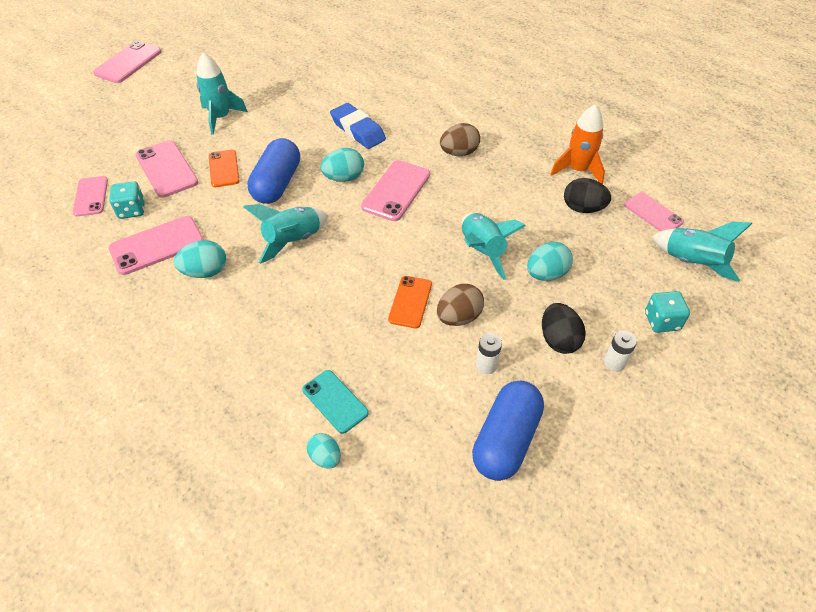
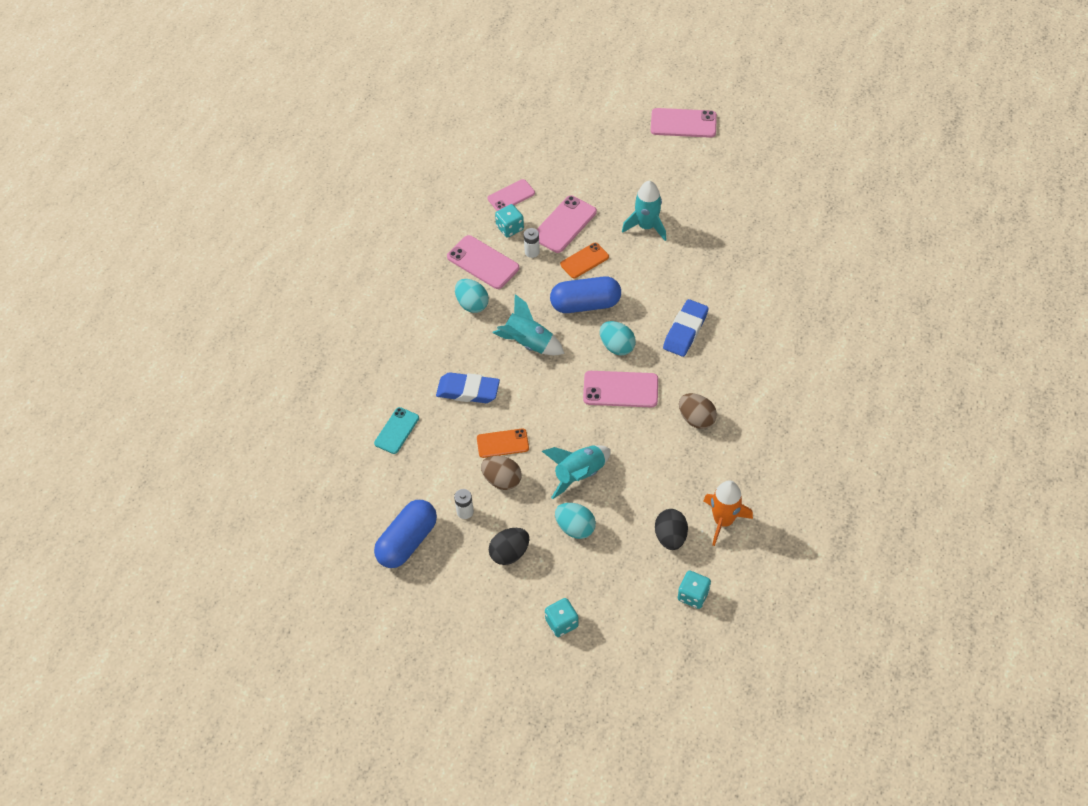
camera: 70 degrees right, 5 degrees up
turquoise egg [307,433,341,468] -> none
blue capsule [472,381,544,481] -> blue capsule turned 60 degrees counterclockwise [374,500,437,568]
white battery [604,331,637,372] -> white battery moved to [524,228,540,258]
pink phone [624,192,684,232] -> turquoise dice [678,571,711,609]
turquoise rocket [652,221,752,282] -> none
none -> blue eraser [436,372,500,403]

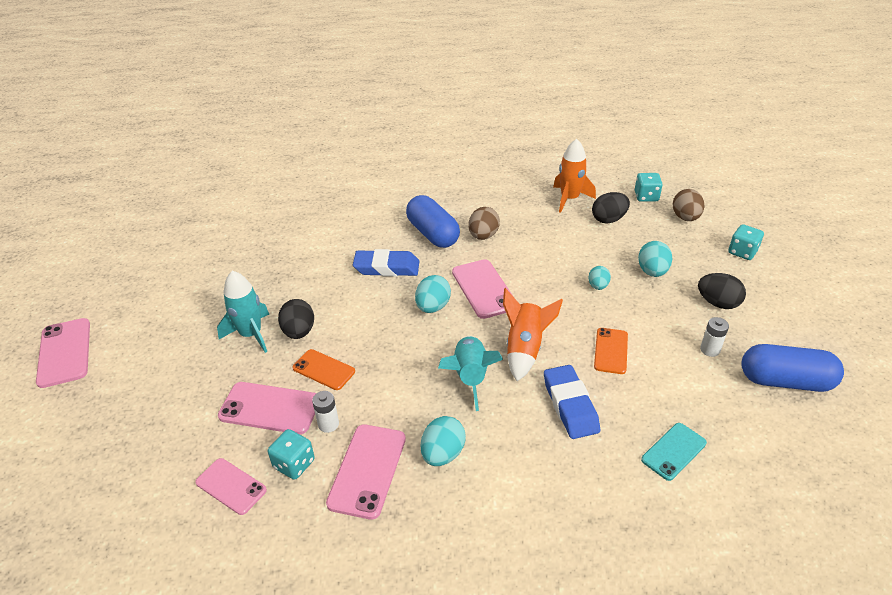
camera: 115 degrees left, 15 degrees down
turquoise phone [374,407,419,454] -> turquoise phone turned 45 degrees counterclockwise [641,423,707,481]
orange phone [477,428,529,458] -> orange phone turned 45 degrees clockwise [594,328,628,374]
brown egg [481,456,522,490] -> brown egg moved to [673,189,704,221]
turquoise rocket [542,445,611,499] -> turquoise egg [588,266,611,290]
blue capsule [550,276,621,313] -> blue capsule moved to [406,195,460,248]
none -> black egg [278,299,314,339]
none -> orange rocket [503,288,563,381]

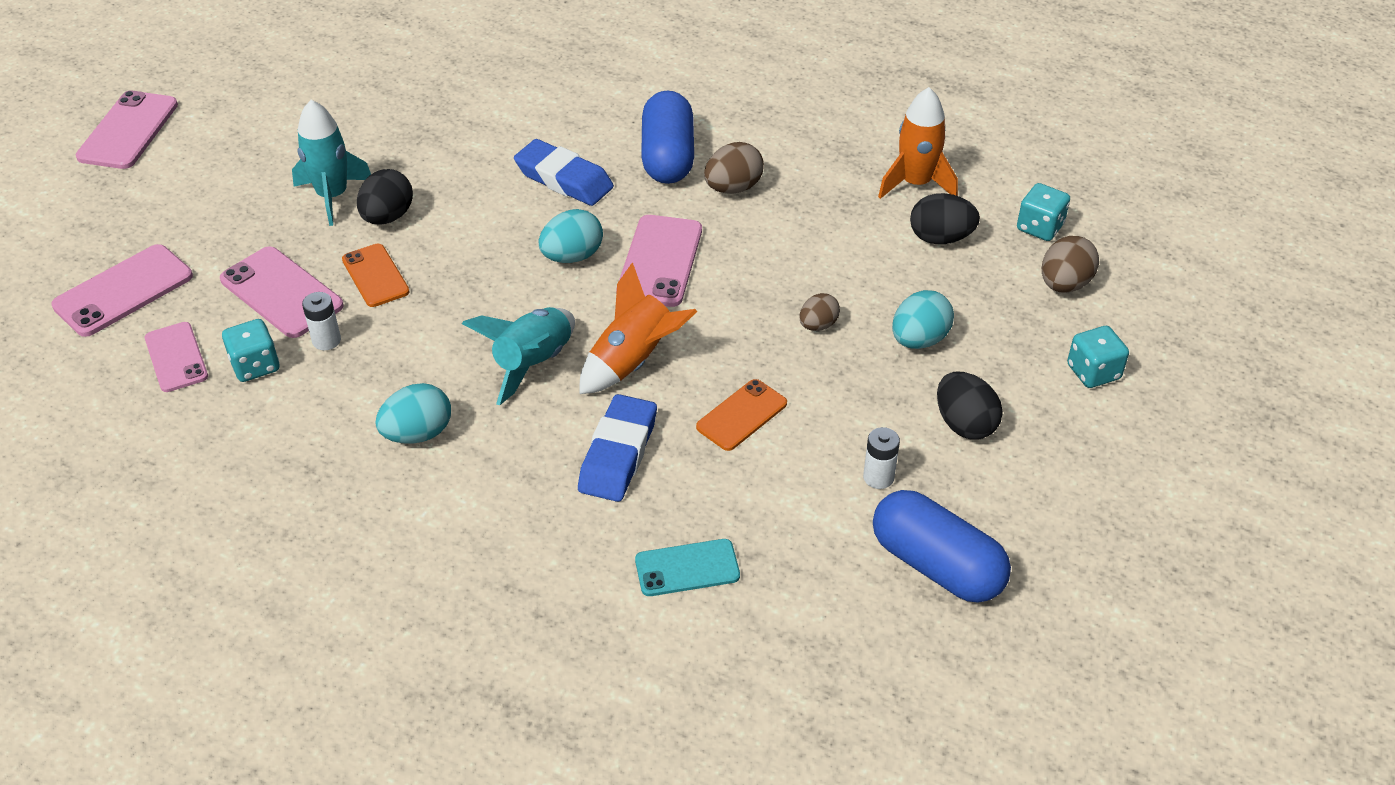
camera: 30 degrees right, 5 degrees up
pink phone [326,424,406,520] -> pink phone moved to [51,244,193,337]
turquoise egg [588,266,611,290] -> brown egg [799,293,840,331]

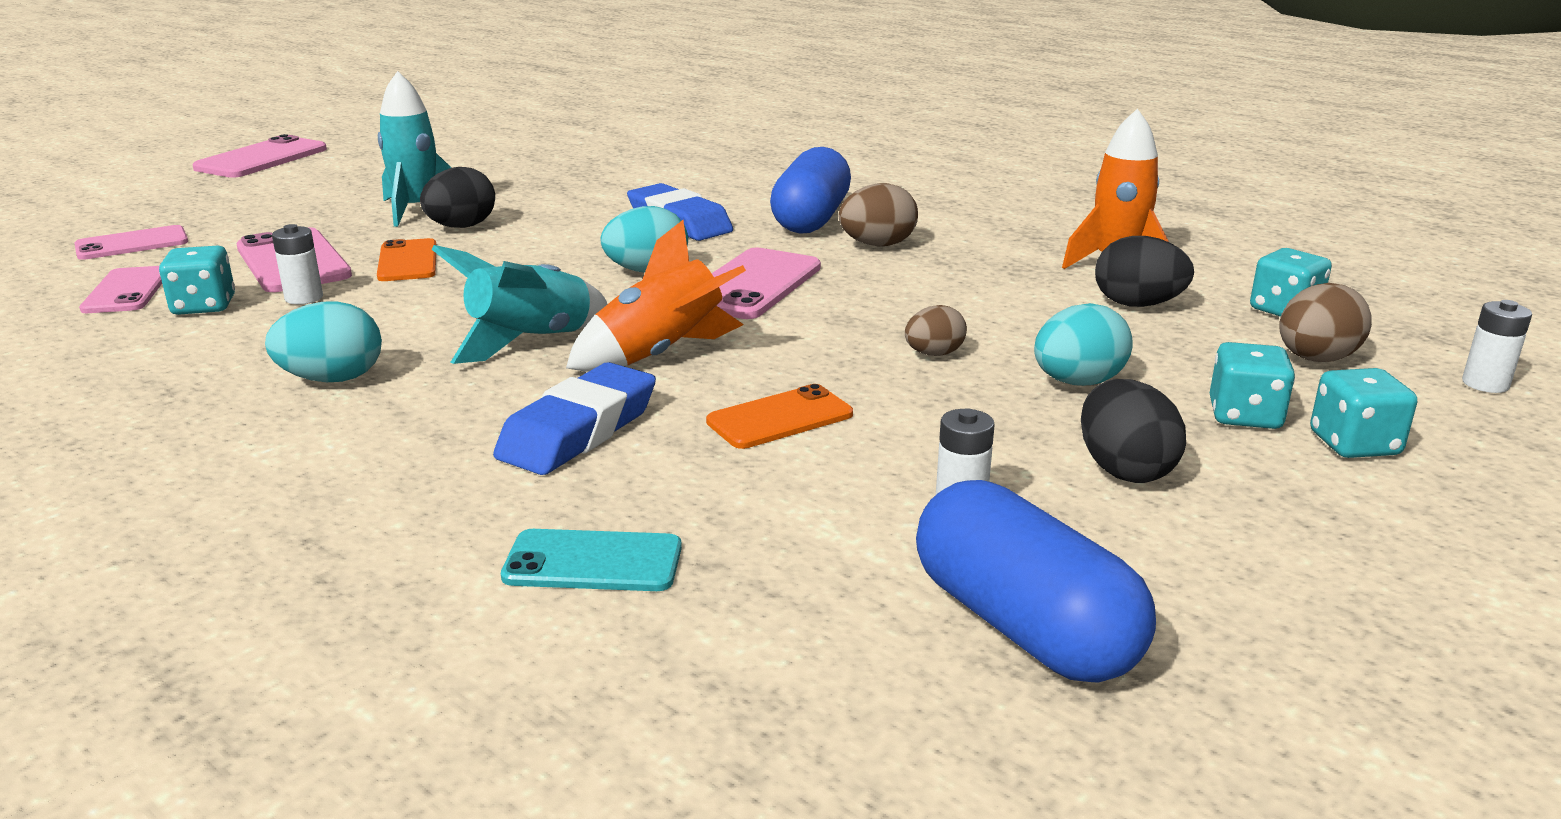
camera: 15 degrees right, 20 degrees down
pink phone [51,244,193,337] -> pink phone [74,225,188,260], size x0.67
none -> turquoise dice [1210,342,1295,429]
none -> white battery [1462,300,1532,393]

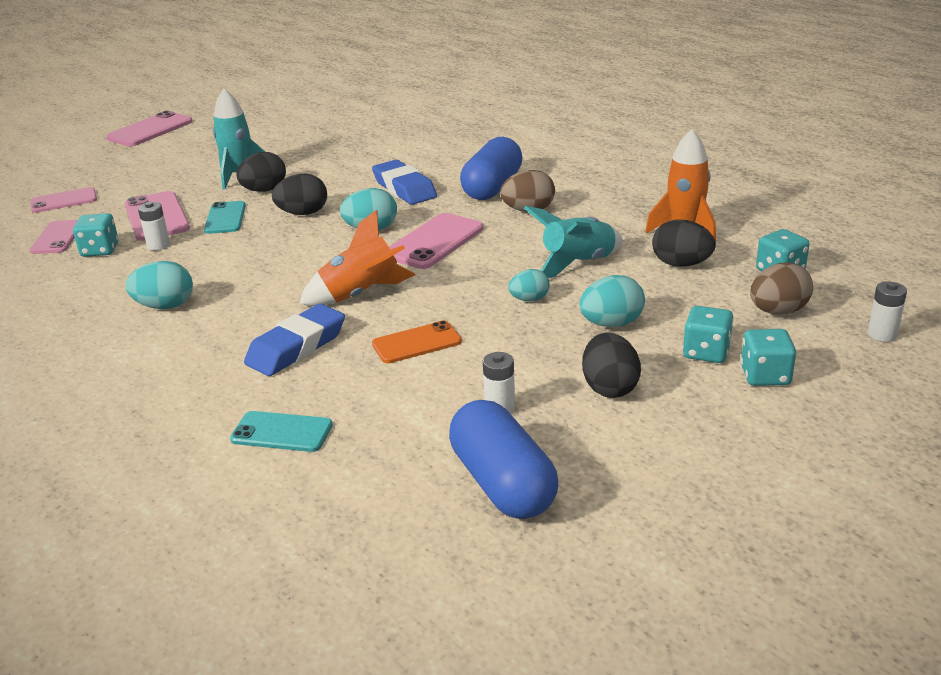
camera: 10 degrees right, 5 degrees up
orange phone [377,238,436,281] -> turquoise phone [204,201,246,234]
turquoise rocket [432,245,607,364] -> turquoise rocket moved to [524,206,623,278]
brown egg [905,305,967,356] -> turquoise egg [508,269,550,301]
none -> black egg [272,174,327,215]

